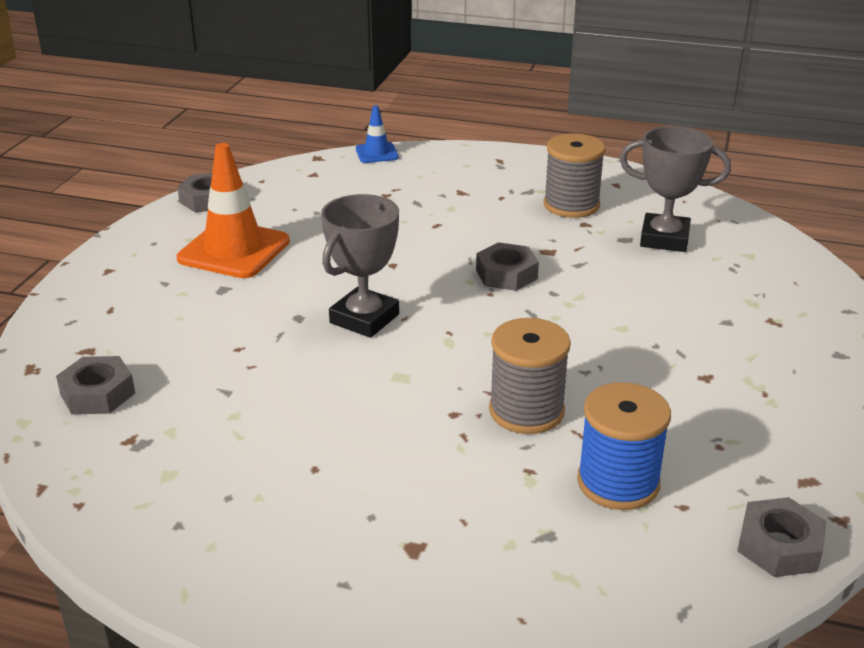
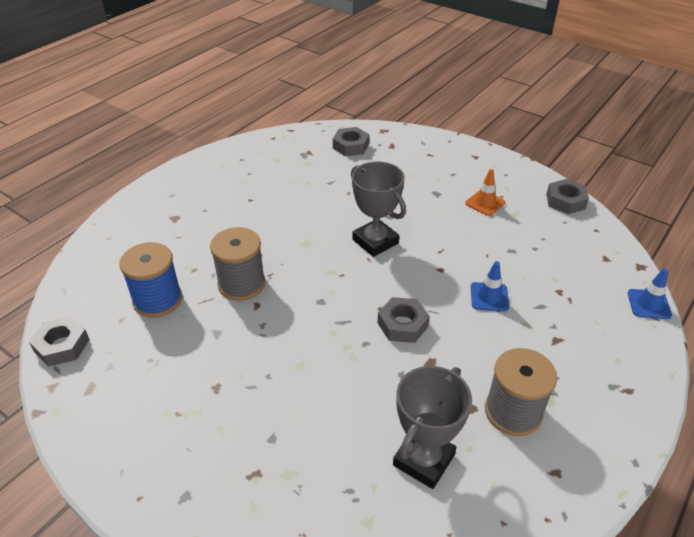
camera: 110 degrees right, 10 degrees up
orange traffic cone [177,143,290,278] -> orange traffic cone [465,169,505,216], size x0.52
none -> blue traffic cone [471,261,509,311]

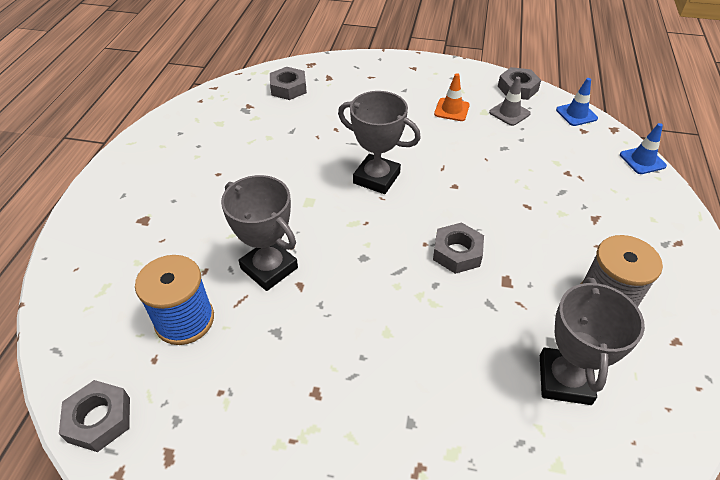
camera: 25 degrees left, 5 degrees up
grey spool [210,227,266,301] -> grey trophy [221,175,298,291]
blue traffic cone [471,261,509,311] -> blue traffic cone moved to [556,78,598,126]
none -> grey traffic cone [489,77,531,126]

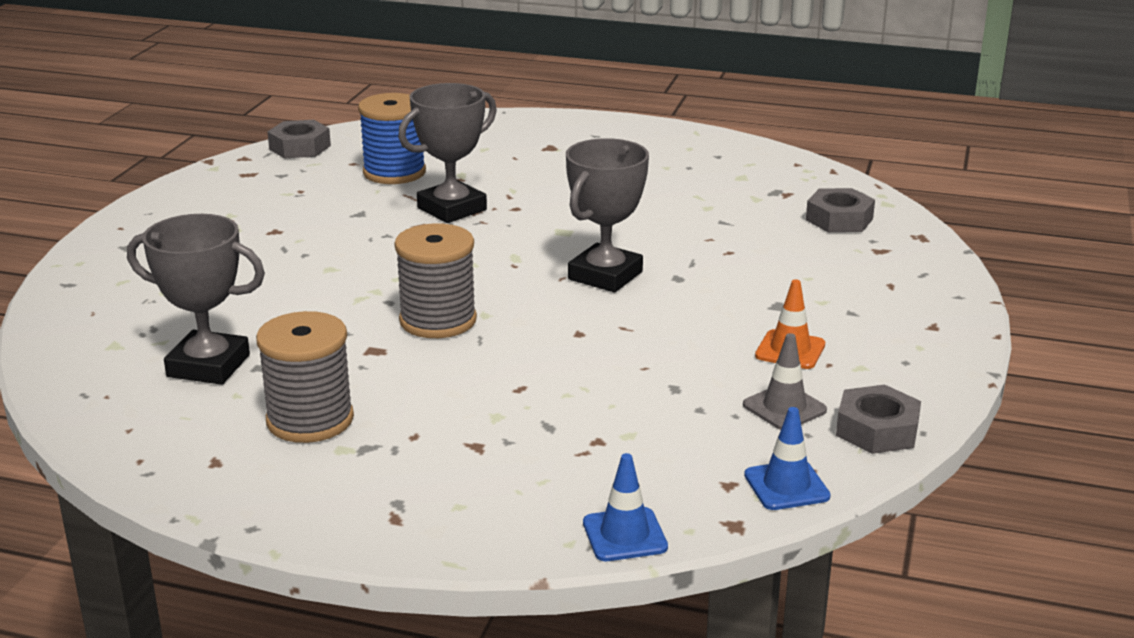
camera: 95 degrees right, 20 degrees down
grey nut [433,222,484,274] -> grey spool [394,223,477,338]

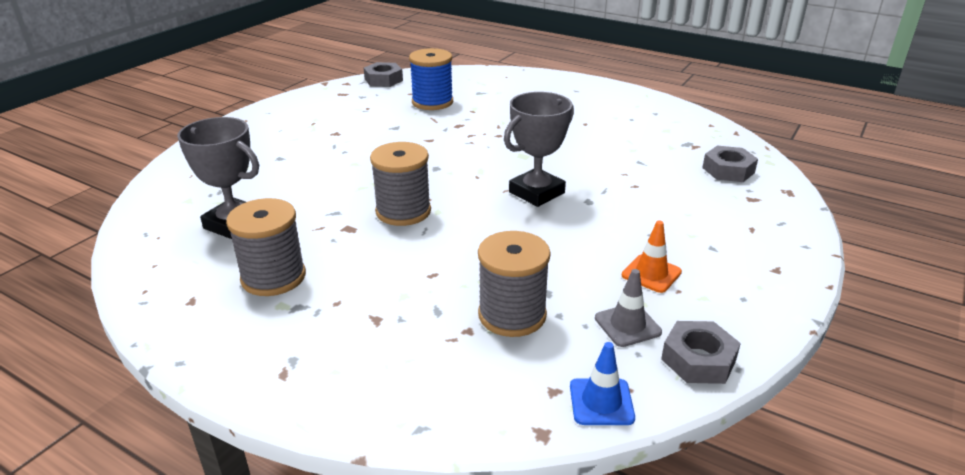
camera: 15 degrees right, 5 degrees up
grey trophy [398,83,497,223] -> none
blue traffic cone [583,453,668,561] -> none
none -> grey spool [478,231,551,337]

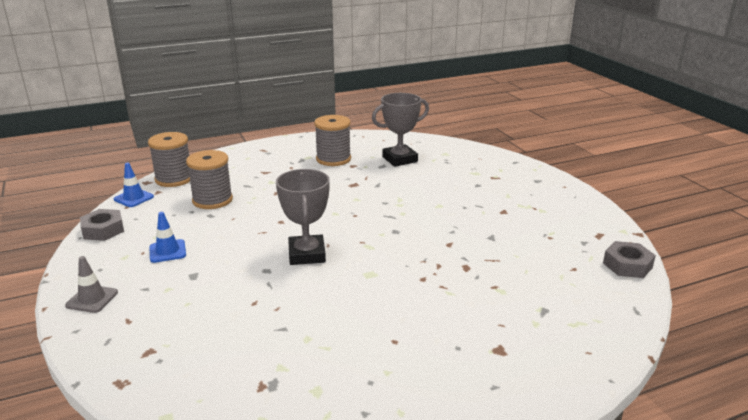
camera: 125 degrees right, 5 degrees down
grey spool [370,142,431,226] -> grey spool moved to [148,132,190,187]
blue spool [409,48,453,110] -> none
grey traffic cone [595,269,662,347] -> grey traffic cone moved to [65,256,118,313]
orange traffic cone [622,221,682,293] -> blue traffic cone [149,212,186,263]
grey nut [702,146,758,182] -> none

